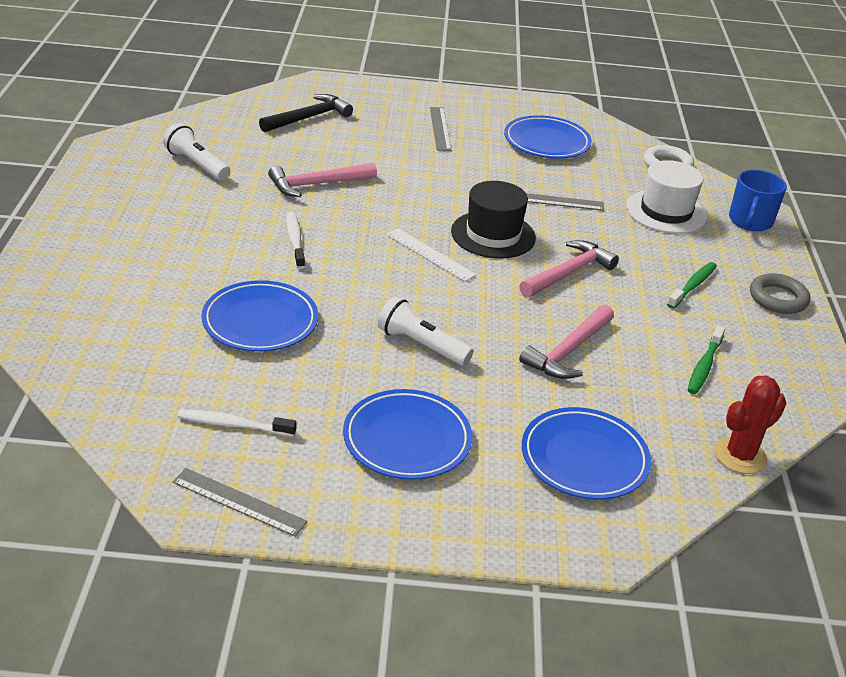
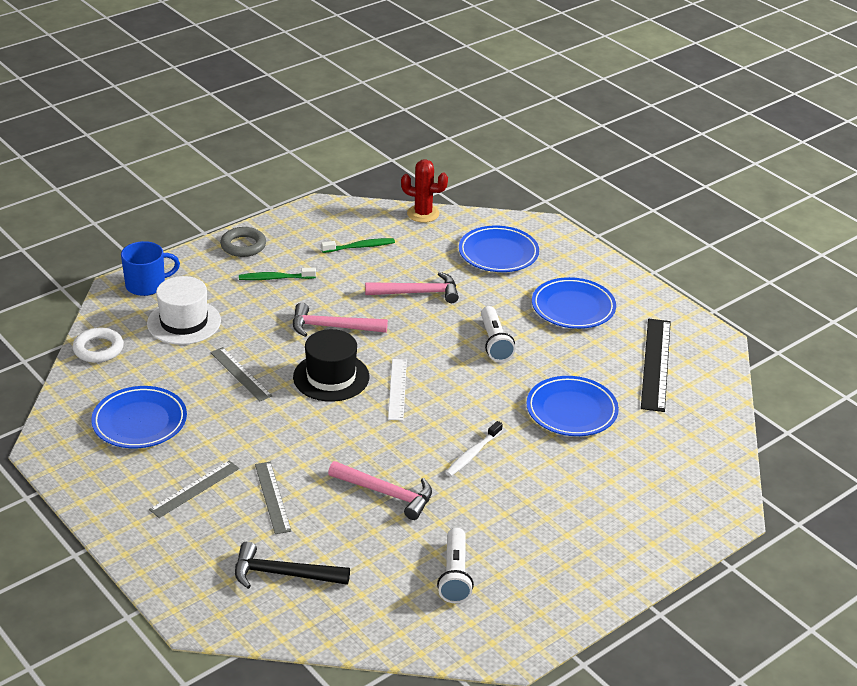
camera: 130 degrees left, 0 degrees up
grey ruler [172,468,308,537] -> grey ruler moved to [255,462,291,534]
white toothbrush [177,409,296,437] -> black ruler [641,319,671,412]

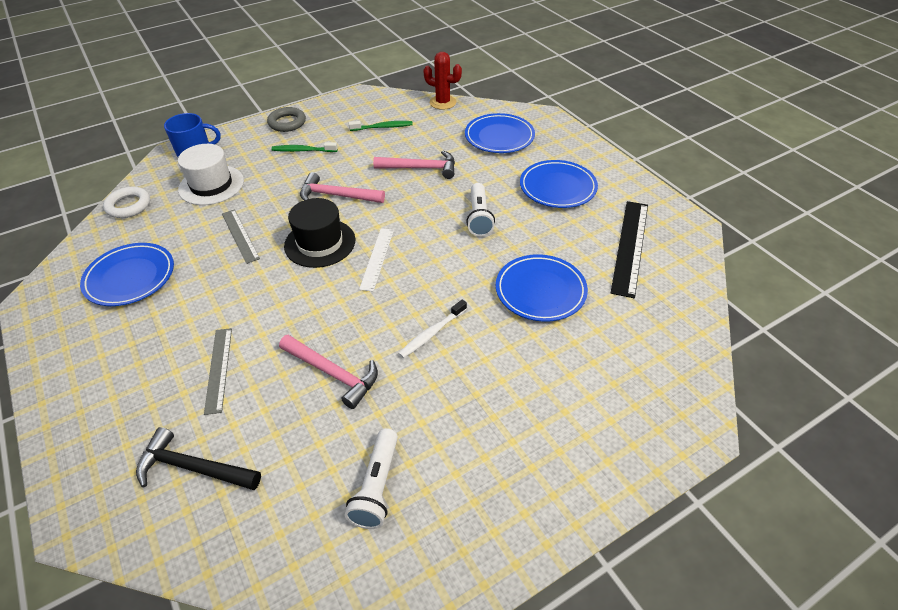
camera: 10 degrees right, 10 degrees up
grey ruler [149,460,239,518] -> none

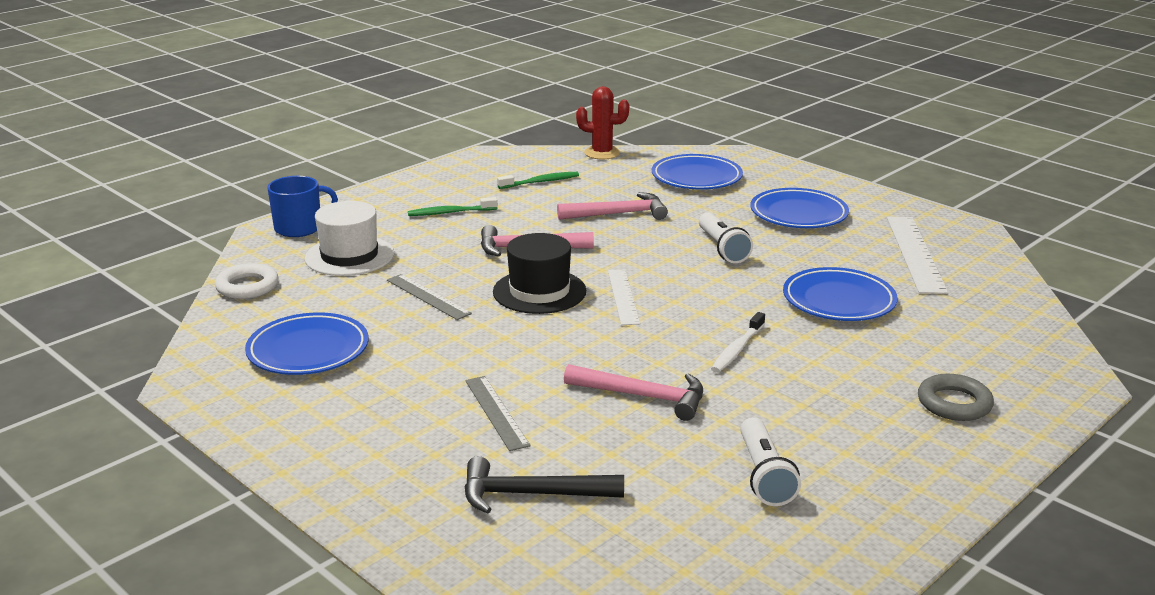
camera: 15 degrees left, 20 degrees down
grey ring [267,107,306,132] -> grey ring moved to [918,374,994,421]
black ruler [611,201,648,298] -> white ruler [887,217,948,294]

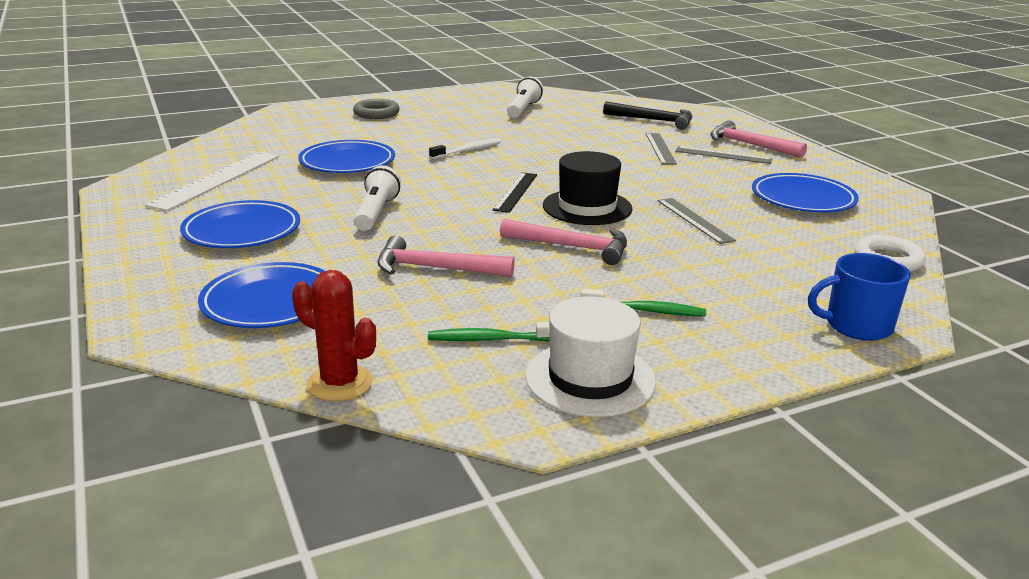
camera: 160 degrees left, 0 degrees up
white hat [305,201,394,276] -> white hat moved to [525,296,656,417]
pink hammer [564,364,703,421] -> pink hammer moved to [710,120,807,158]
white ruler [608,270,640,325] -> black ruler [493,172,537,213]
none -> grey ruler [675,146,772,164]

